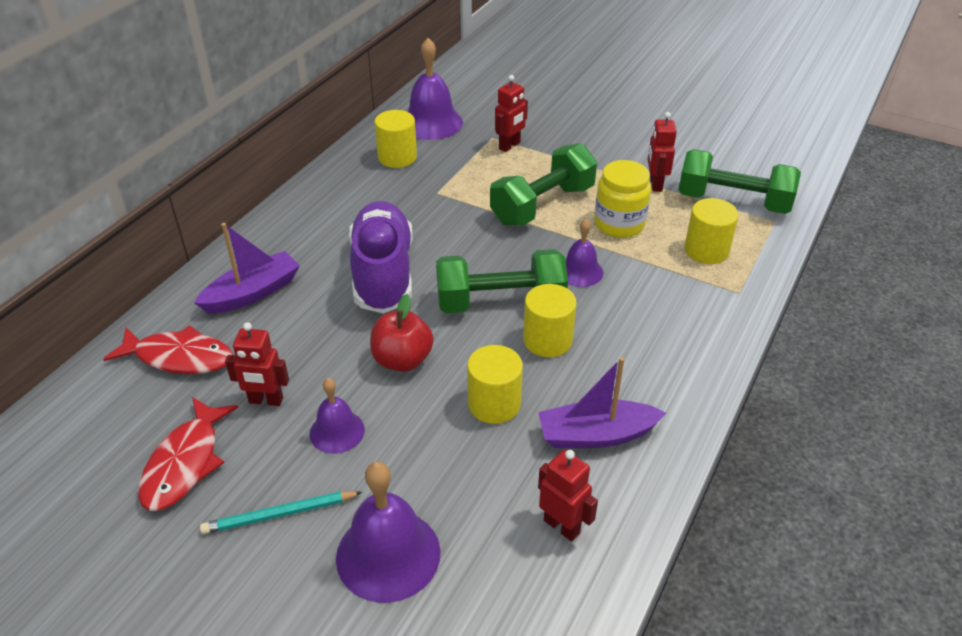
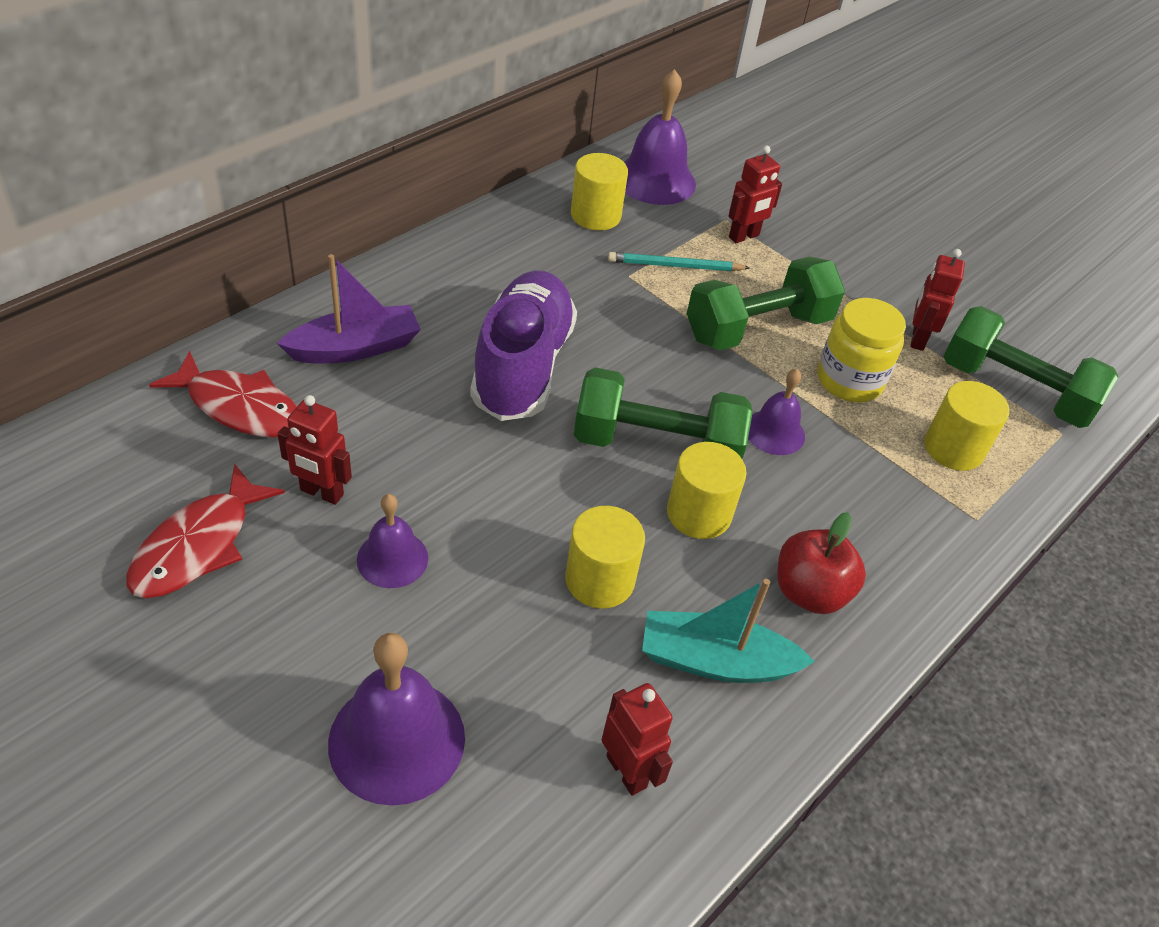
camera: 10 degrees right, 5 degrees up
turquoise pencil [200,491,362,534] -> turquoise pencil moved to [608,252,750,271]
red apple [370,294,434,372] -> red apple moved to [777,512,866,614]
purple boat [538,357,666,448] -> turquoise boat [642,579,815,683]

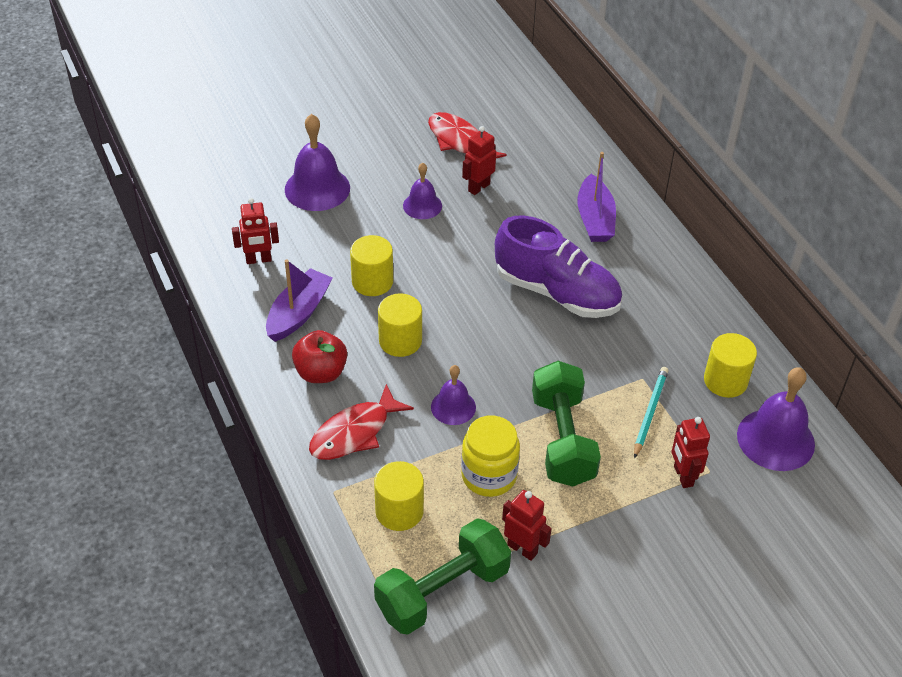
camera: 115 degrees right, 0 degrees up
red fish [149,351,297,437] -> red fish moved to [309,384,414,460]
green dumbbell [574,367,753,459] -> none
turquoise boat [642,579,815,683] -> purple boat [266,259,333,342]

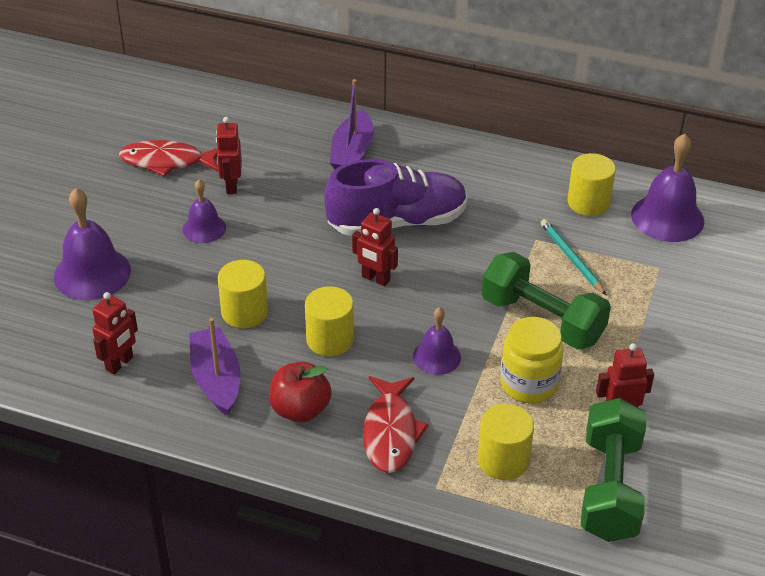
camera: 45 degrees left, 5 degrees down
purple boat [577,152,616,242] -> purple boat turned 60 degrees clockwise [330,79,374,169]
red robot [671,417,710,488] -> red robot moved to [352,208,398,286]

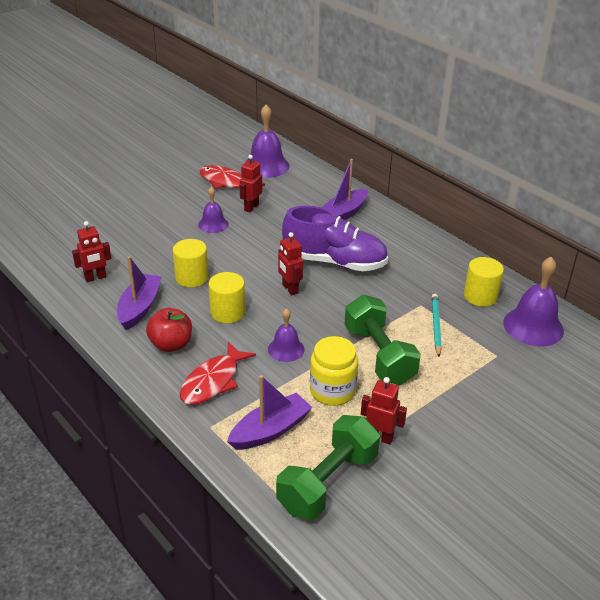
camera: 30 degrees right, 5 degrees down
purple bell [54,188,131,300] -> purple bell moved to [246,105,290,178]
yellow cylinder [478,404,534,480] -> purple boat [227,375,312,450]

